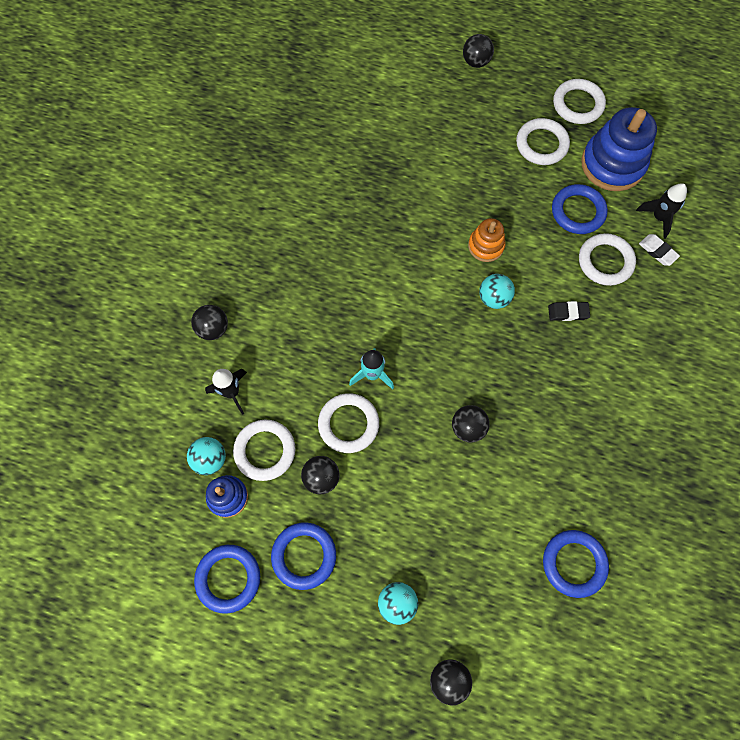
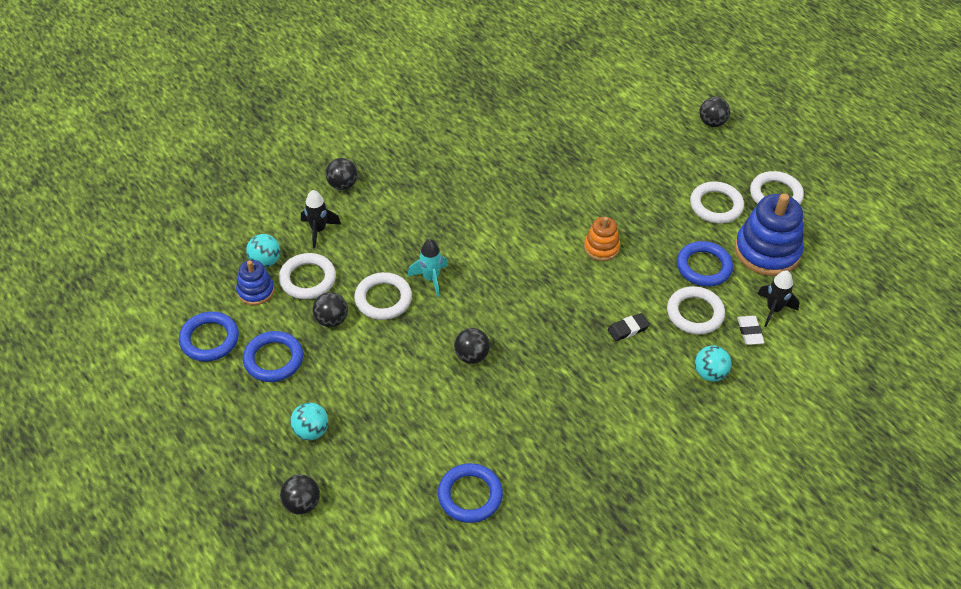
camera: 35 degrees right, 20 degrees down
turquoise ball [479,274,515,309] -> turquoise ball moved to [695,346,732,382]
black eraser [548,301,590,321] -> black eraser turned 60 degrees counterclockwise [608,313,650,341]

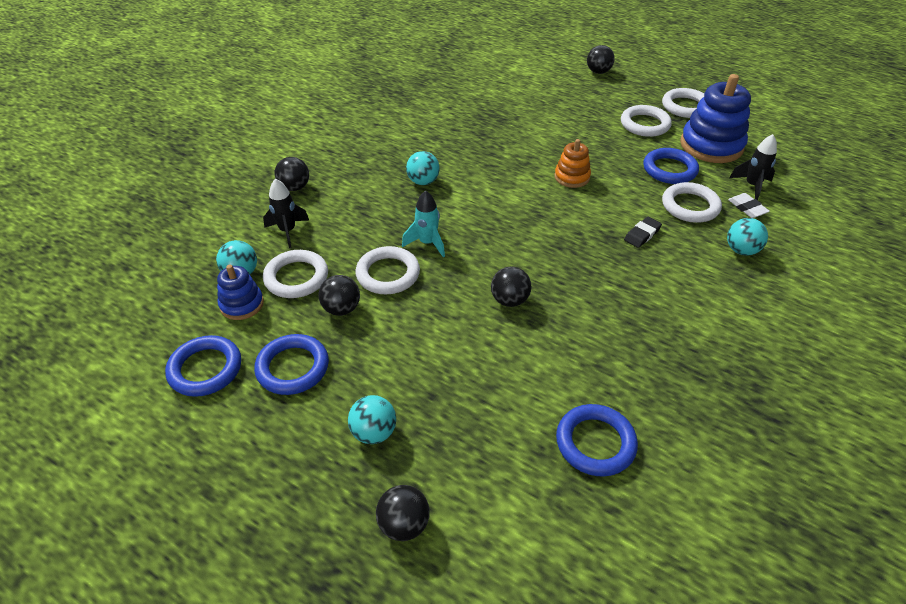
camera: 20 degrees left, 5 degrees down
none -> turquoise ball [406,151,440,185]

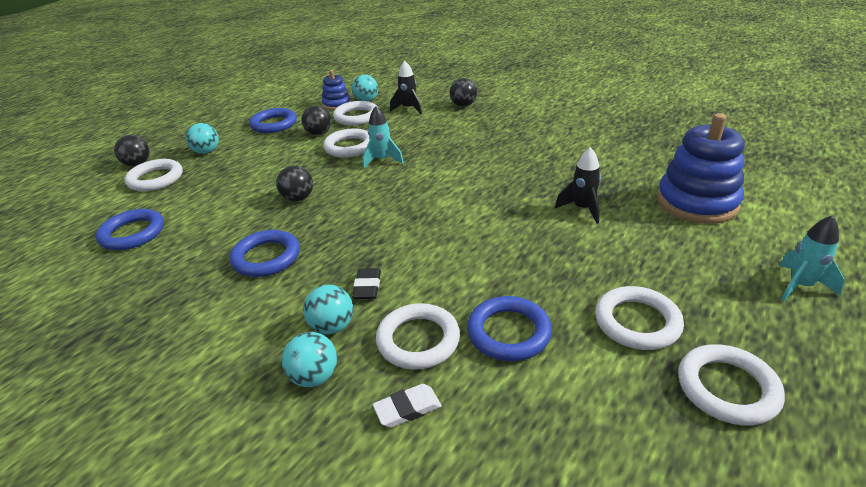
camera: 95 degrees right, 10 degrees down
blue ring [165,335,241,397] -> blue ring moved to [230,230,300,277]
turquoise ball [406,151,440,185] -> turquoise ball moved to [303,285,353,334]
orange stacking toy [554,139,591,188] -> none
black ball [587,45,615,74] -> turquoise rocket [779,215,845,301]
black eraser [624,217,662,248] -> black eraser turned 45 degrees clockwise [352,268,381,299]
blue stacking toy [680,74,751,163] -> blue stacking toy moved to [657,113,745,224]
black rocket [729,134,777,200] -> black rocket moved to [555,147,601,224]
none -> white ring [125,159,183,191]

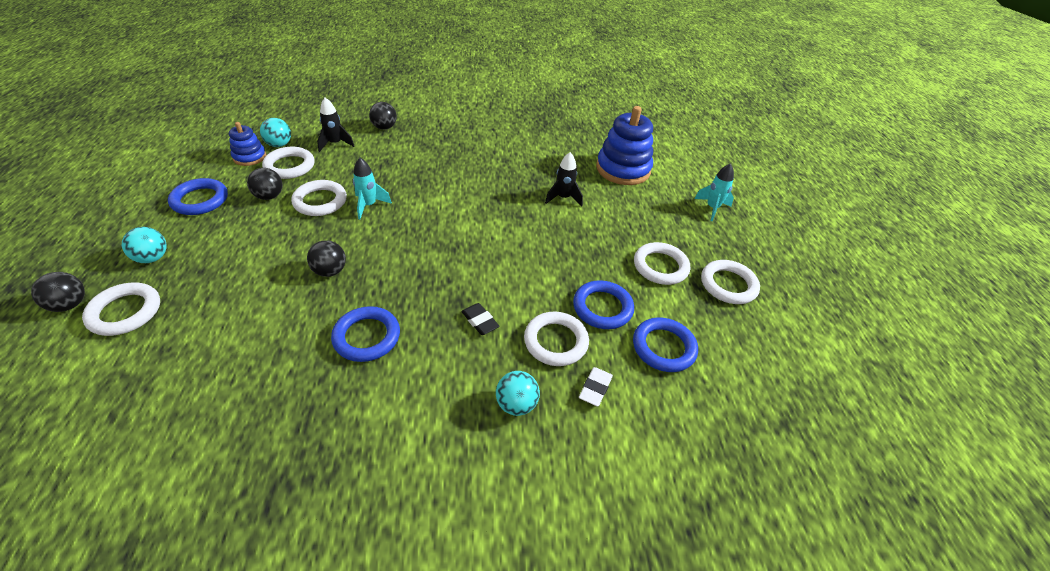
camera: 45 degrees left, 10 degrees up
blue ring [96,209,164,250] -> blue ring moved to [633,317,698,372]
turquoise ball [303,285,353,334] -> none

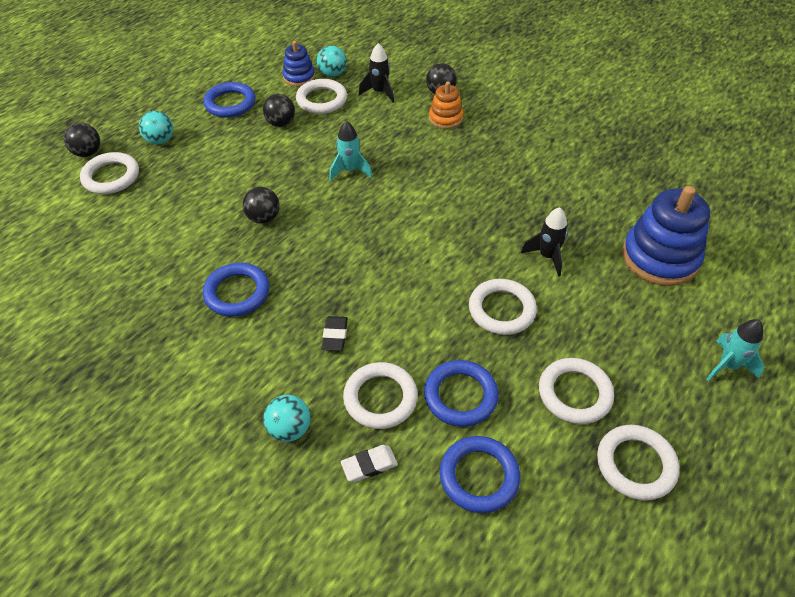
camera: 45 degrees right, 5 degrees up
white ring [291,180,347,216] -> white ring moved to [469,279,537,335]
none -> orange stacking toy [429,82,463,129]

